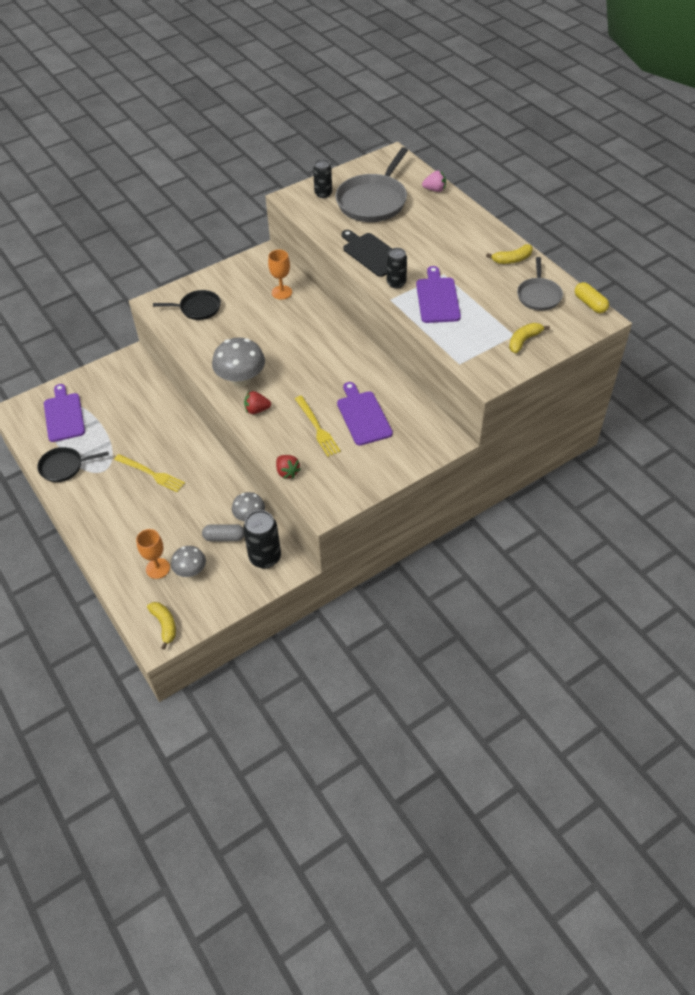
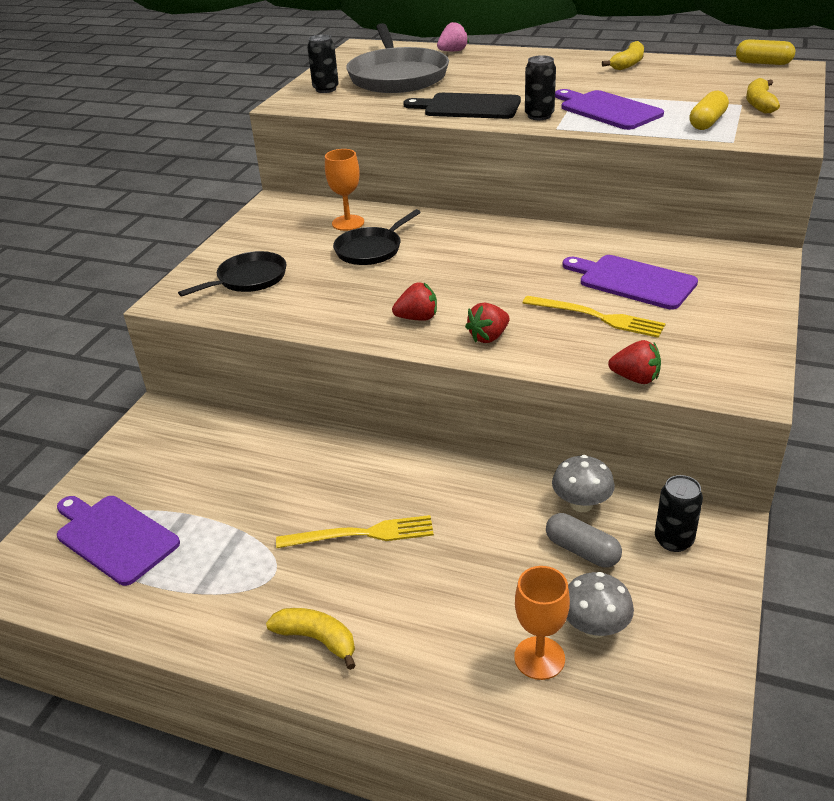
camera: 35 degrees left, 15 degrees down
black pan [37,447,109,482] -> black pan moved to [333,209,421,265]
yellow banana [147,602,176,650] -> yellow banana moved to [266,608,356,670]
grey capsule [202,524,244,541] -> grey capsule turned 75 degrees clockwise [546,513,622,568]
grey mushroom [212,338,265,387] -> red strawberry [392,282,437,321]
black can [243,510,281,569] -> black can [655,475,703,552], size x0.64
grey pan [517,257,563,311] -> none
none -> yellow capsule [690,91,729,130]

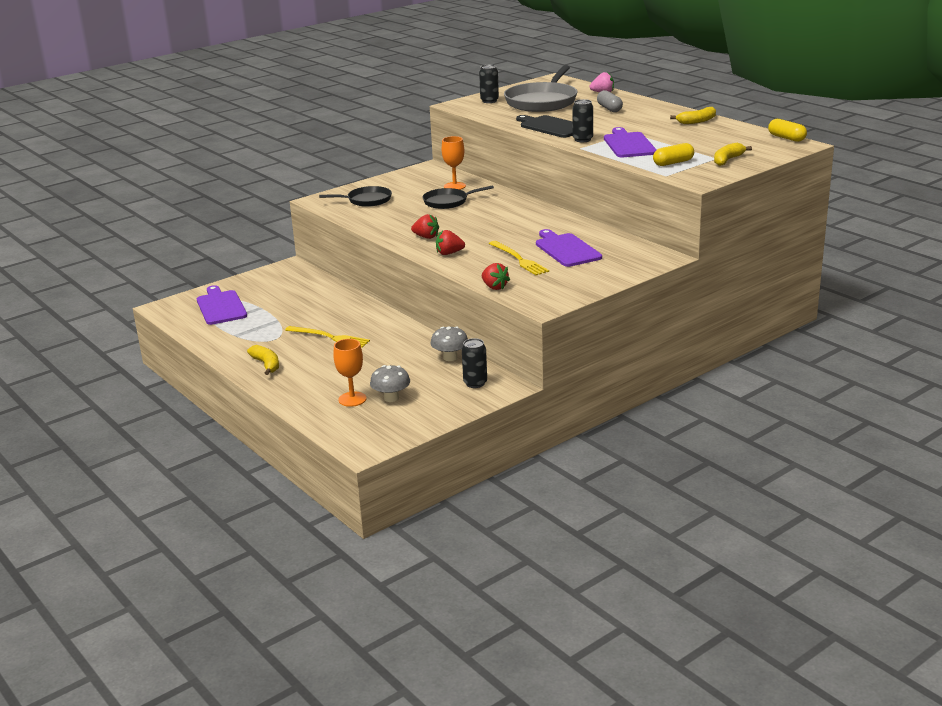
camera: 30 degrees right, 10 degrees down
grey capsule [546,513,622,568] -> grey capsule moved to [597,90,623,112]

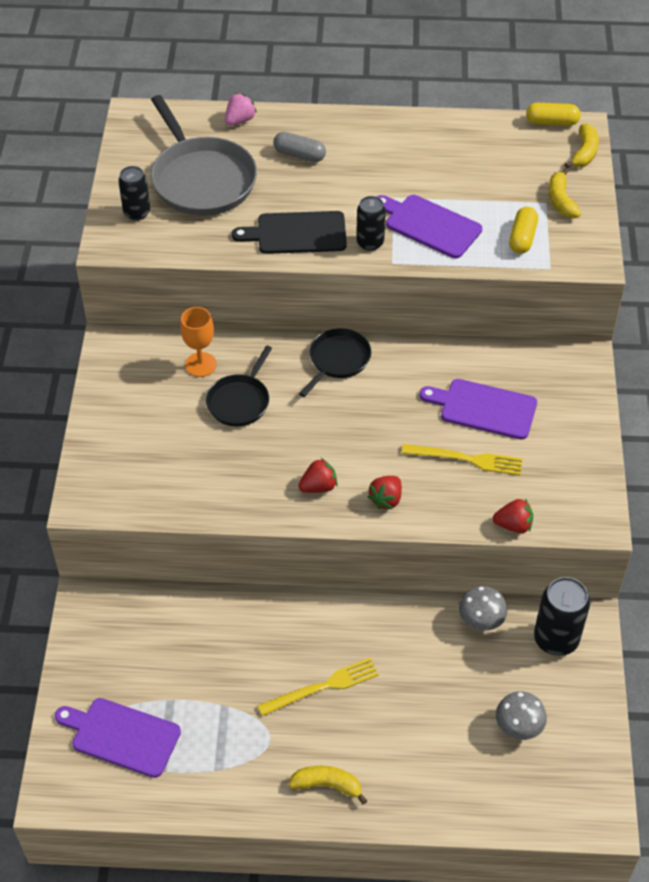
camera: 50 degrees left, 25 degrees up
black pan [319,186,392,207] -> black pan moved to [299,328,371,397]
orange goblet [333,339,367,407] -> none
black can [462,338,487,388] -> black can [534,577,590,656], size x1.56
yellow banana [670,107,716,124] -> yellow banana moved to [565,124,599,168]

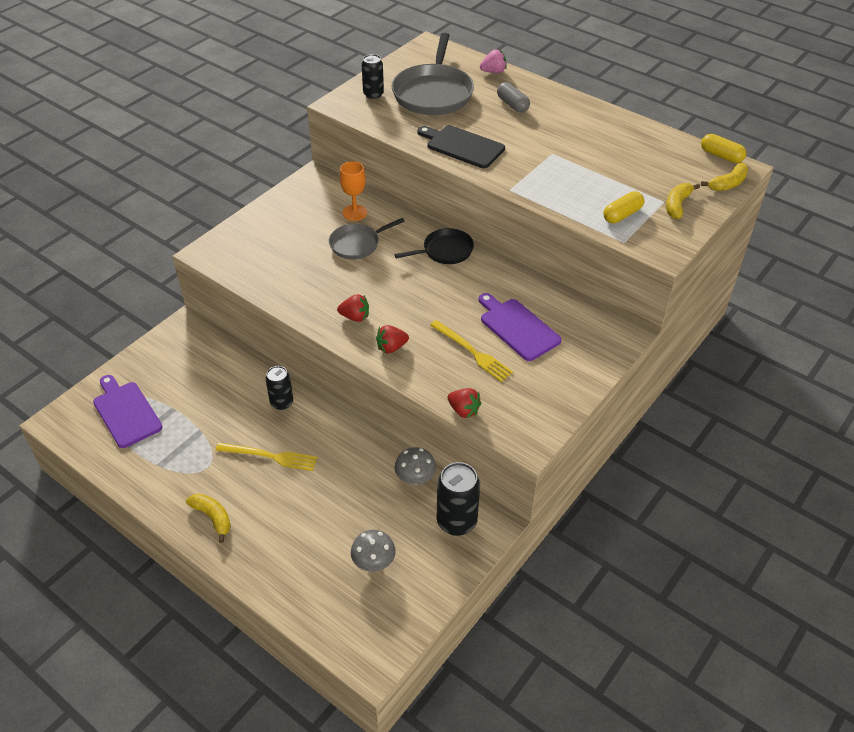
camera: 35 degrees right, 5 degrees down
black pan [206,346,272,426] -> grey pan [329,218,405,260]
black can [356,196,386,251] -> black can moved to [265,366,293,410]
purple cutting board [377,195,482,258] -> none

